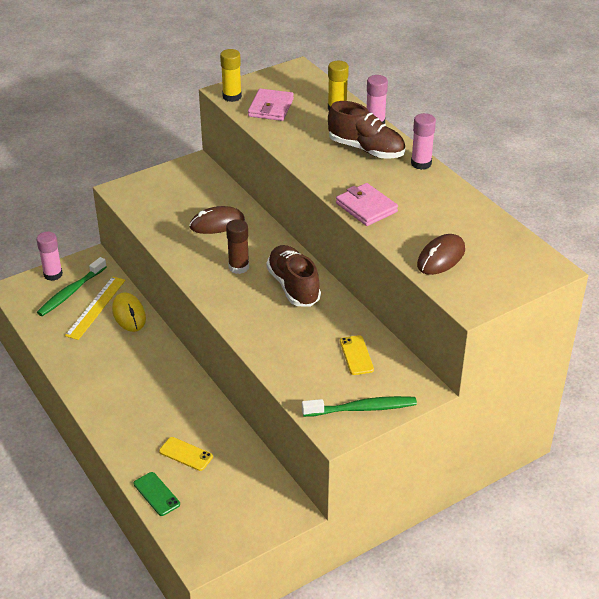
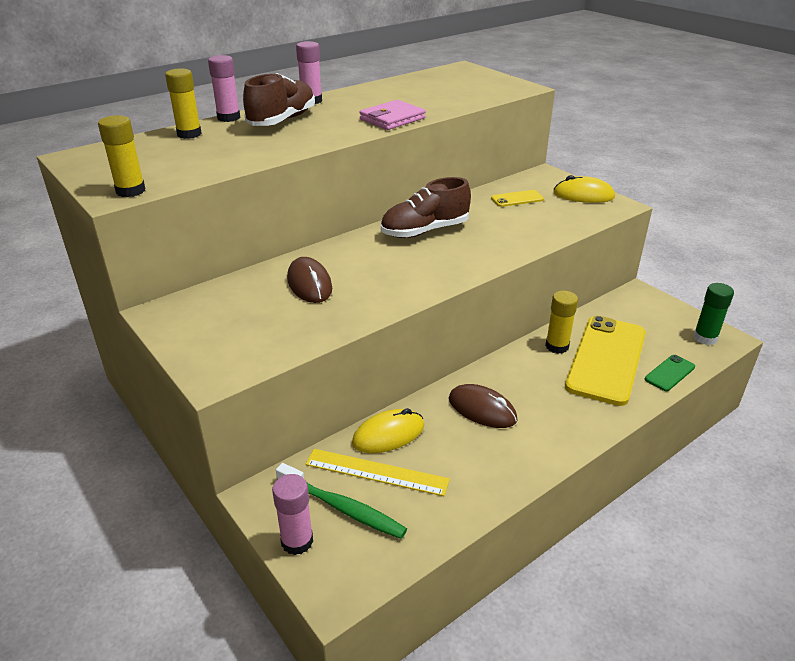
camera: 95 degrees left, 5 degrees down
yellow phone [159,437,213,471] -> yellow phone [565,316,646,406], size x2.32
brown glue stick [226,219,249,274] -> none
pink wallet [248,88,294,121] -> none
green toothbrush [302,396,417,417] -> yellow mouse [553,175,615,203]
brown mouse [417,234,465,275] -> brown mouse moved to [449,384,518,428]
none -> yellow glue stick [545,291,578,354]
none -> green glue stick [693,283,734,345]

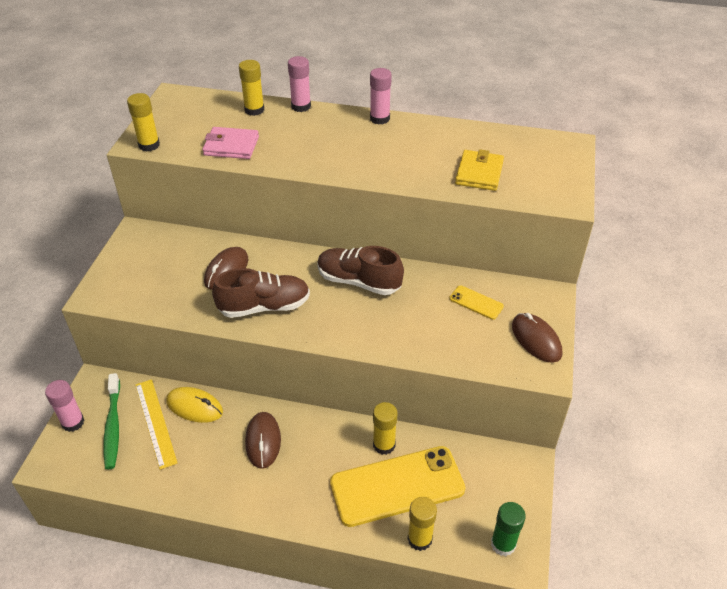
camera: 50 degrees right, 10 degrees up
brown shoe [243,73,315,126] -> brown shoe moved to [212,268,310,318]
pink wallet [360,100,426,130] -> pink wallet moved to [203,127,259,159]
yellow mouse [553,175,615,203] -> brown mouse [512,313,562,363]
green phone [645,355,695,391] -> yellow glue stick [408,497,437,551]
none -> yellow wallet [455,149,504,191]

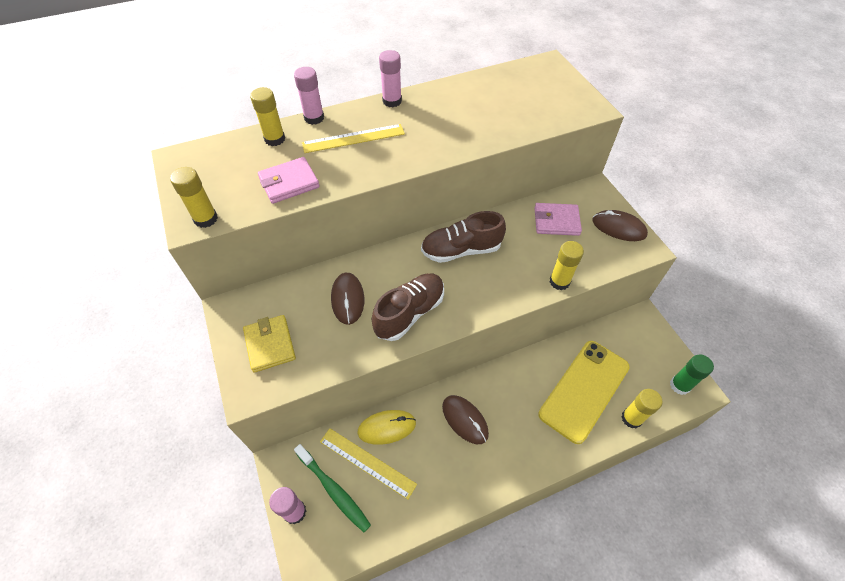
camera: 35 degrees left, 10 degrees up
yellow glue stick [373,402,398,455] -> yellow glue stick moved to [550,241,584,290]
yellow phone [449,285,504,320] -> pink wallet [534,203,582,236]
yellow wallet [455,149,504,191] -> yellow wallet moved to [243,315,296,373]
none -> yellow ruler [302,124,405,153]

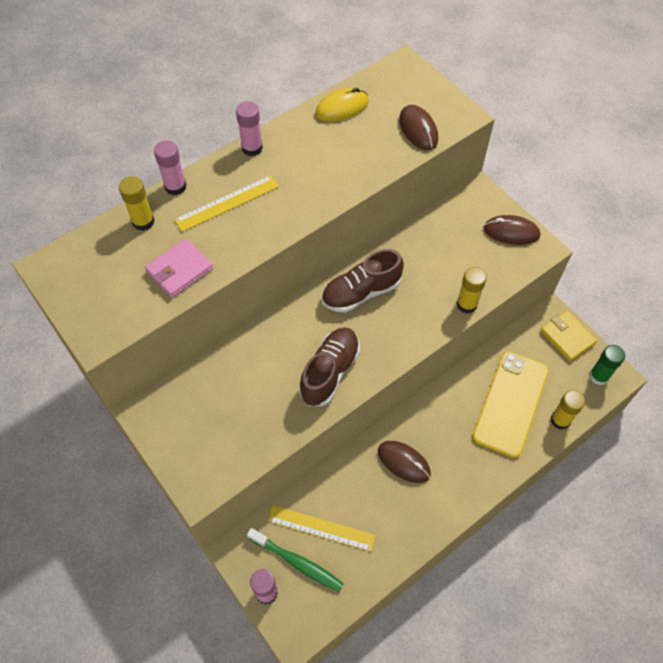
camera: 15 degrees left, 5 degrees up
yellow glue stick [170,167,218,228] -> none
yellow wallet [243,315,296,373] -> yellow wallet moved to [540,311,597,362]
brown mouse [331,273,364,325] -> brown mouse moved to [399,105,438,150]
yellow mouse [357,410,416,445] -> yellow mouse moved to [315,88,369,122]
pink wallet [534,203,582,236] -> none

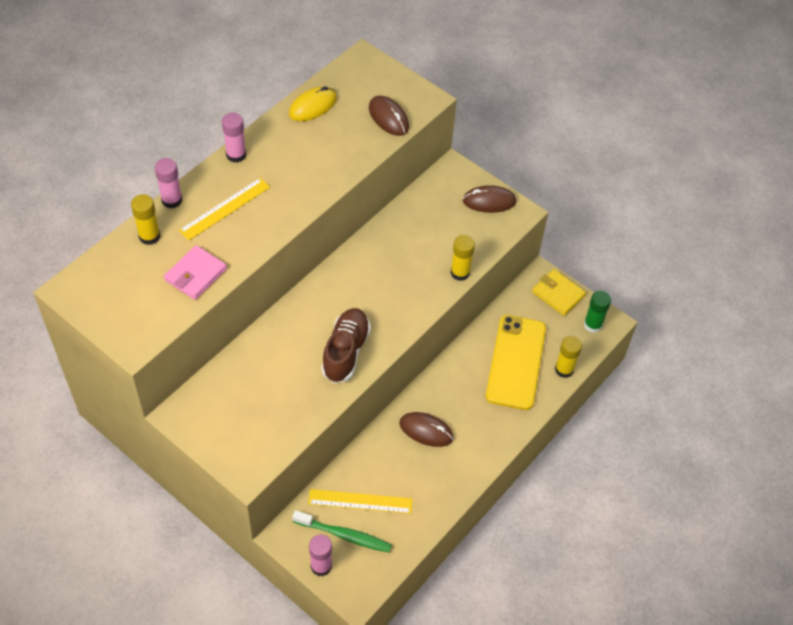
camera: 15 degrees left, 5 degrees down
brown shoe [322,249,404,313] -> none

